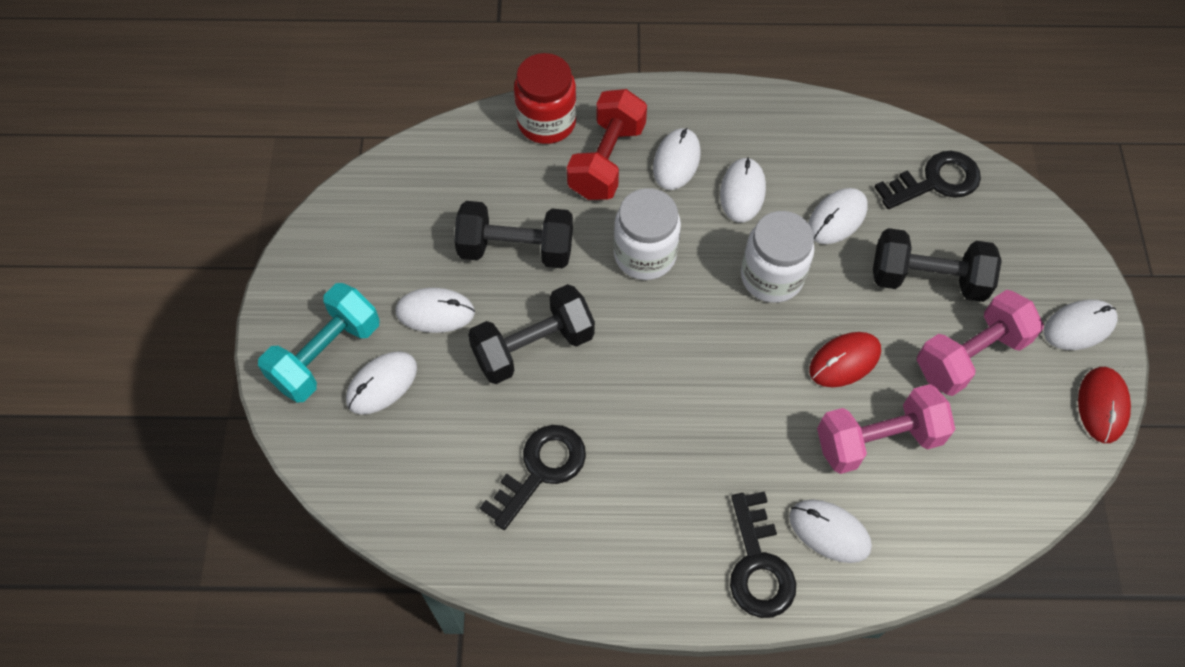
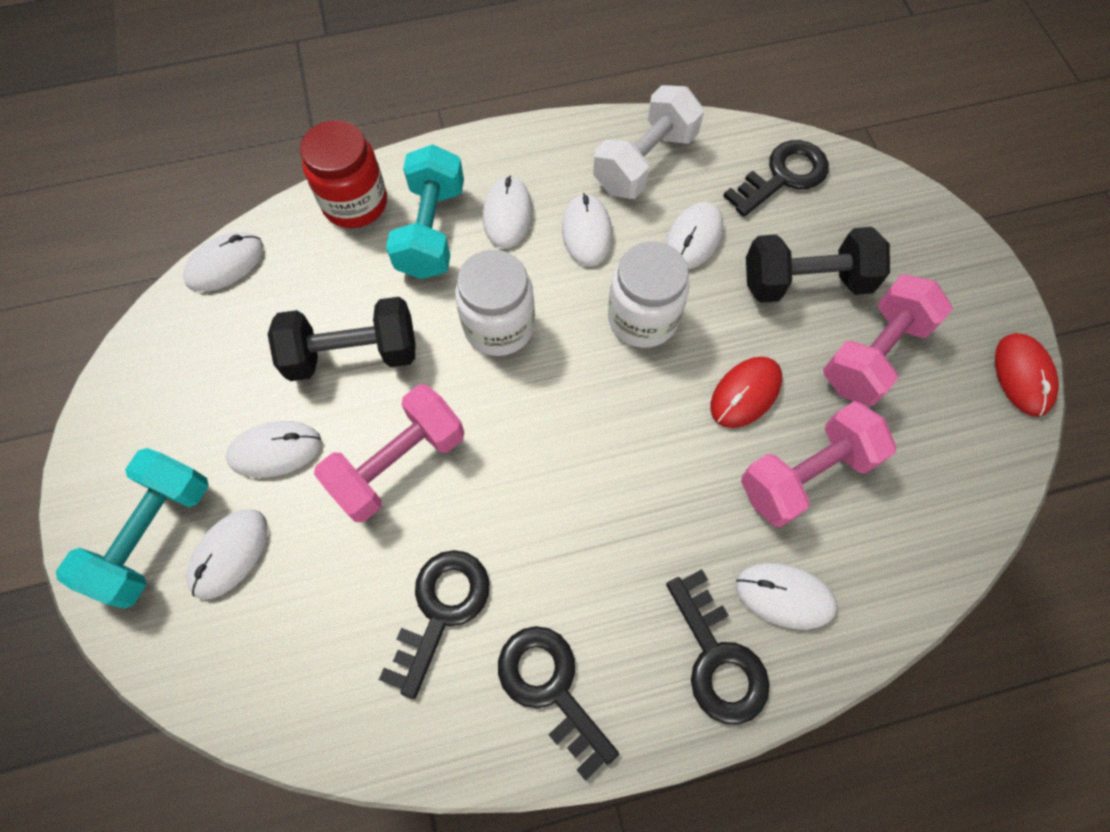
camera: 15 degrees left, 5 degrees up
black dumbbell [468,284,595,384] -> pink dumbbell [314,384,464,522]
red dumbbell [567,89,647,200] -> turquoise dumbbell [386,144,464,279]
white mouse [1044,300,1118,350] -> white mouse moved to [183,232,264,292]
none -> black key [498,626,619,781]
none -> white dumbbell [593,85,704,199]

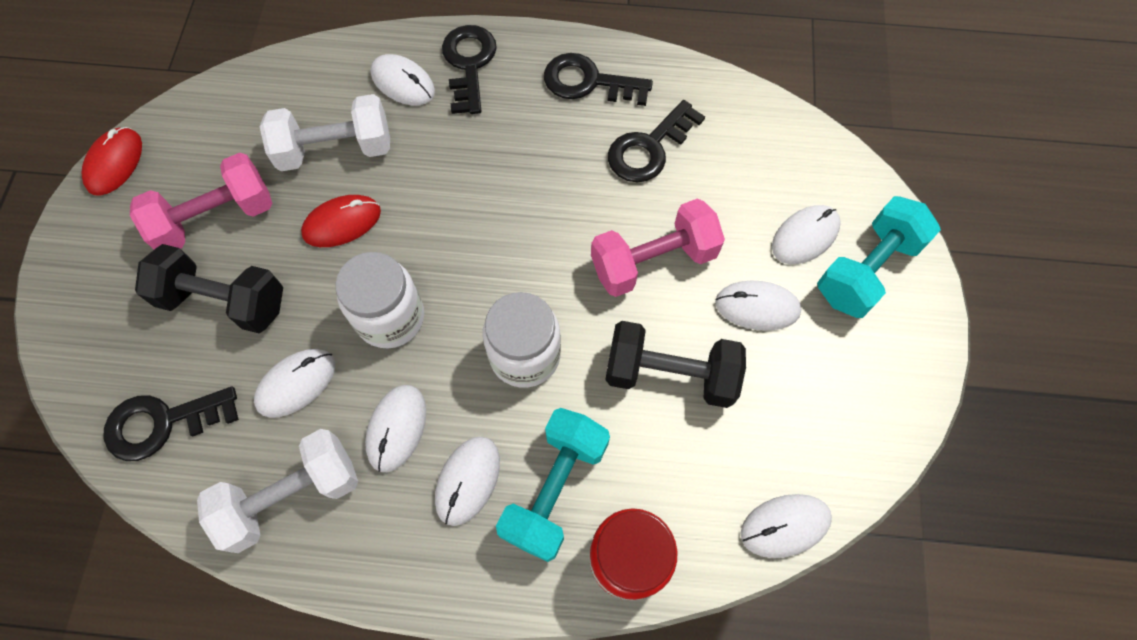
camera: 160 degrees left, 0 degrees up
black key [498,626,619,781] -> black key turned 120 degrees clockwise [544,53,653,106]
pink dumbbell [741,401,896,527] -> white dumbbell [260,94,390,171]

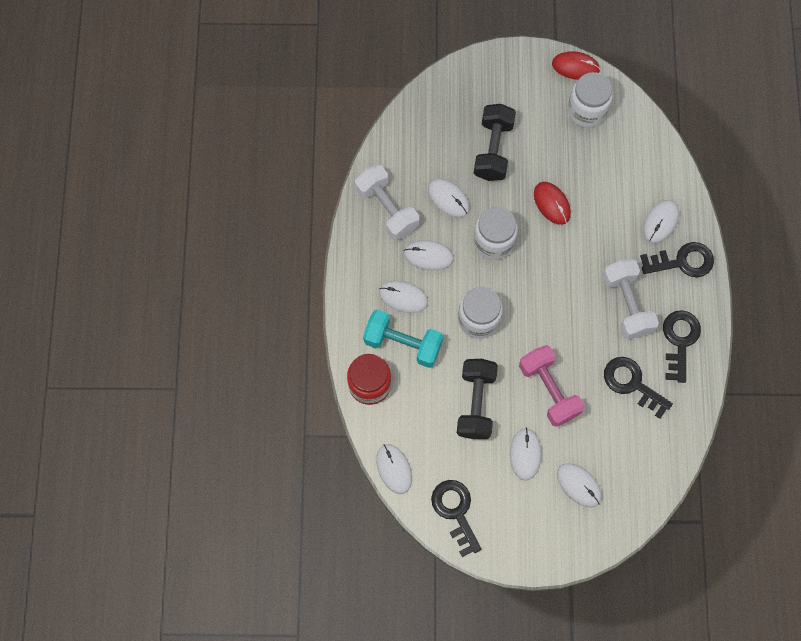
camera: 85 degrees right, 5 degrees up
black key [104,387,239,461] -> black key moved to [431,480,481,557]
pink dumbbell [130,153,272,249] -> none
white dumbbell [260,94,390,171] -> white dumbbell moved to [602,259,659,339]
turquoise dumbbell [817,196,941,318] -> none
none -> white jar [568,72,613,128]

